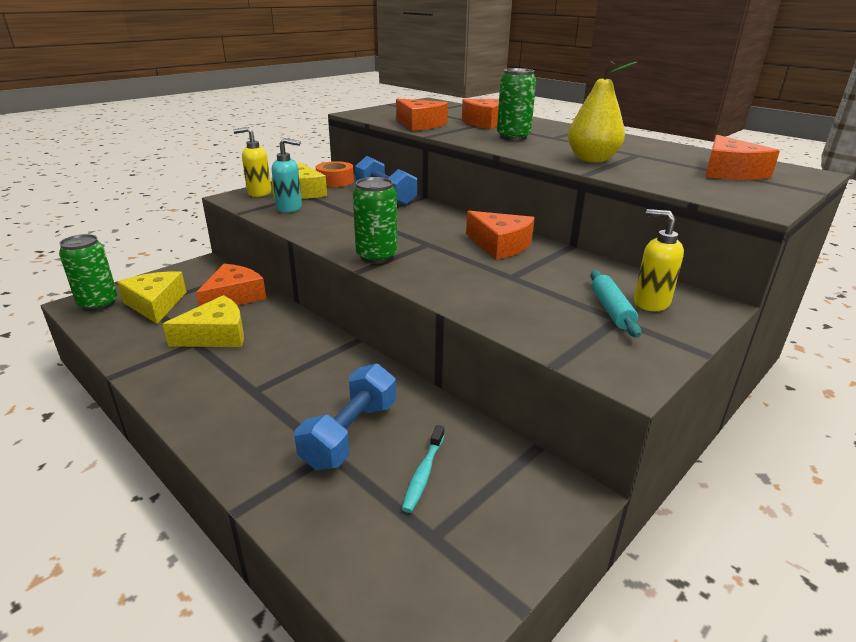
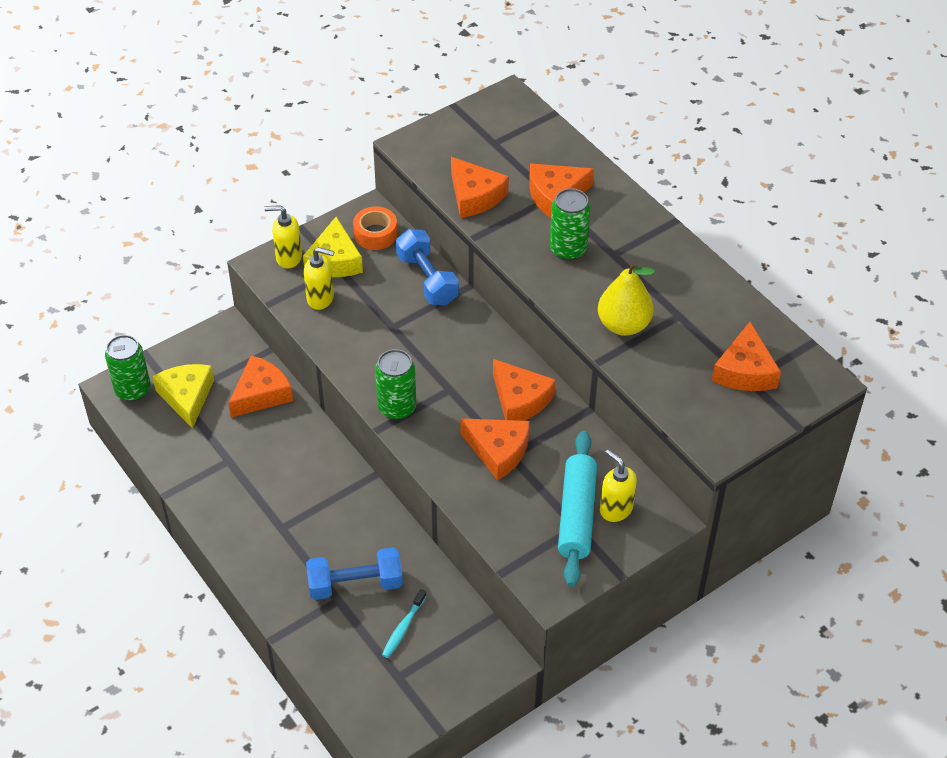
camera: 10 degrees right, 20 degrees up
yellow cheese [163,295,244,347] -> none
turquoise soap dispenser [272,138,302,213] -> yellow soap dispenser [304,247,335,310]
blue dumbbell [295,364,396,470] -> blue dumbbell turned 45 degrees clockwise [306,547,403,600]
turquoise rolling pin [590,270,641,337] -> turquoise rolling pin [558,431,597,587], size x1.72
none -> orange cheese [460,418,530,481]

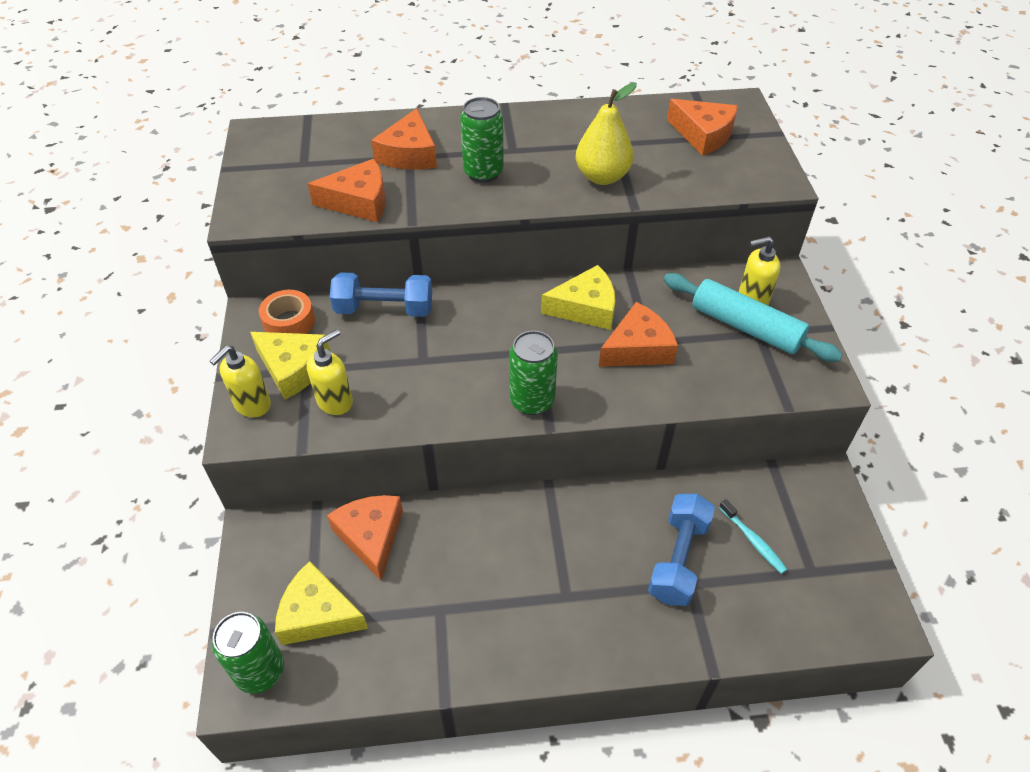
camera: 60 degrees left, 0 degrees up
orange cheese [493,359,556,421] -> yellow cheese [541,265,615,330]

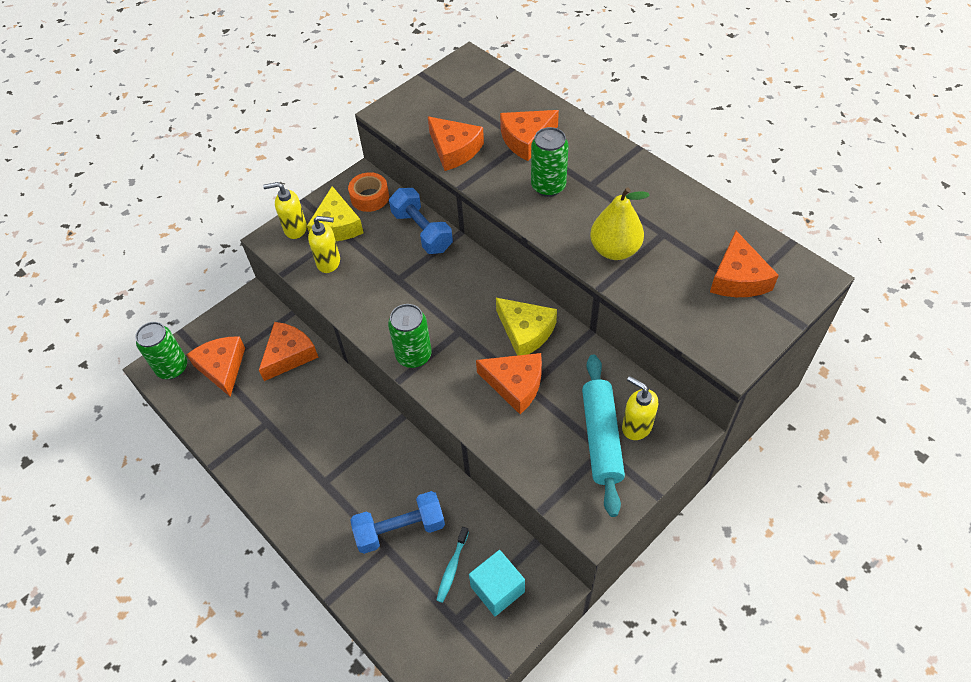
camera: 55 degrees right, 5 degrees up
yellow cheese [275,561,368,645] -> orange cheese [186,336,245,397]
none -> turquoise cube [469,550,525,616]

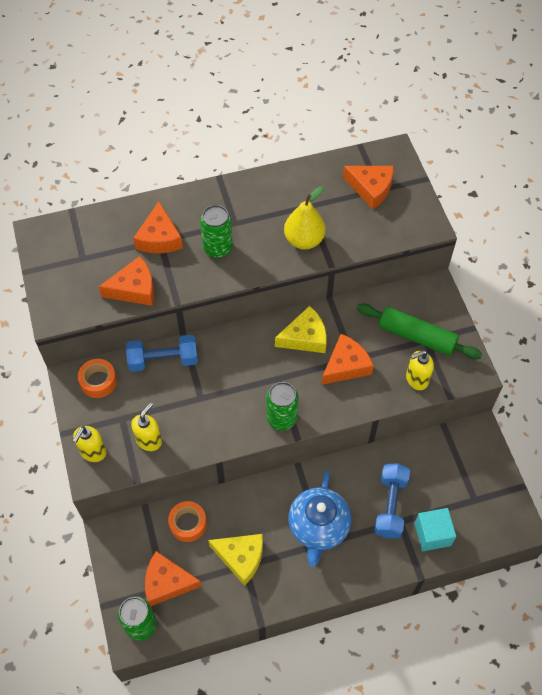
camera: 65 degrees left, 5 degrees up
orange cheese [259,322,319,381] -> orange tape [168,501,207,542]
yellow cheese [307,186,363,241] -> yellow cheese moved to [208,534,263,586]
turquoise toothbrush [437,527,469,603] -> none
turquoise cube [469,550,525,616] -> turquoise cube moved to [415,508,456,551]
turquoise rolling pin [582,355,625,517] -> green rolling pin [357,304,482,359]
yellow soap dispenser [622,376,658,440] -> yellow soap dispenser moved to [406,350,434,390]
none -> blue teapot [288,470,351,567]

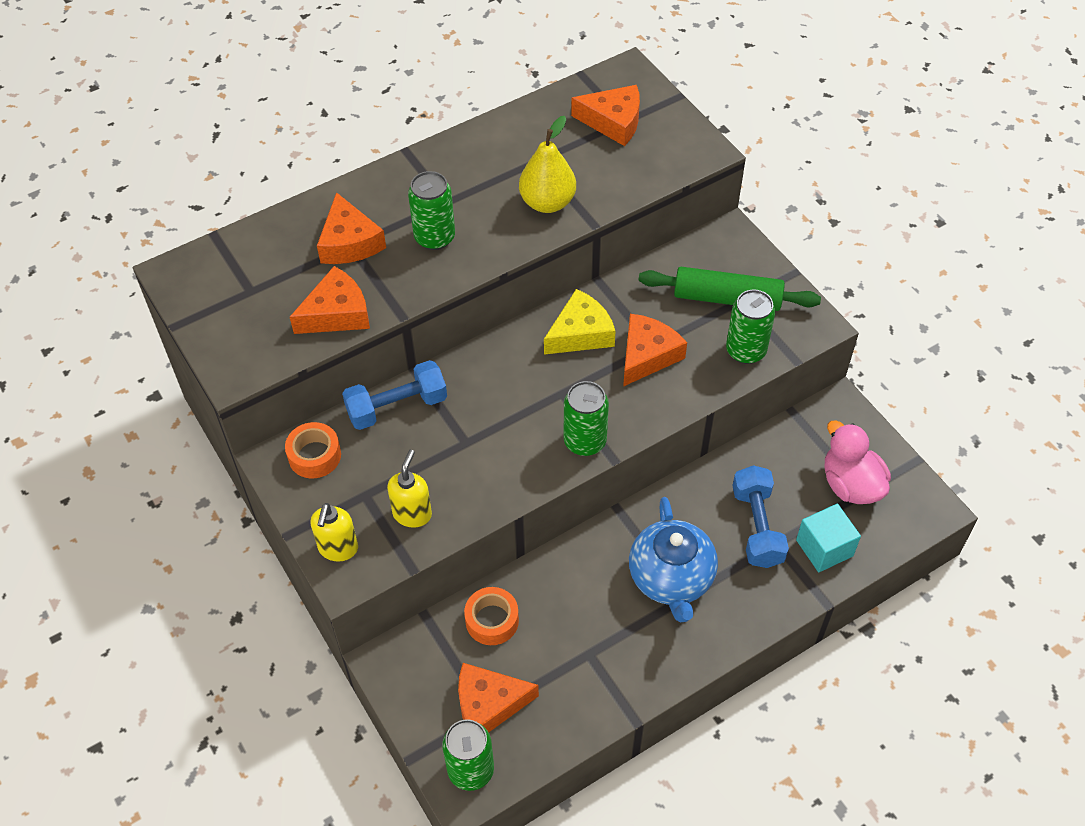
camera: 15 degrees left, 5 degrees down
yellow cheese [208,534,263,586] -> none
yellow soap dispenser [406,350,434,390] -> green can [726,290,775,364]
none -> pink duck [825,420,891,504]

